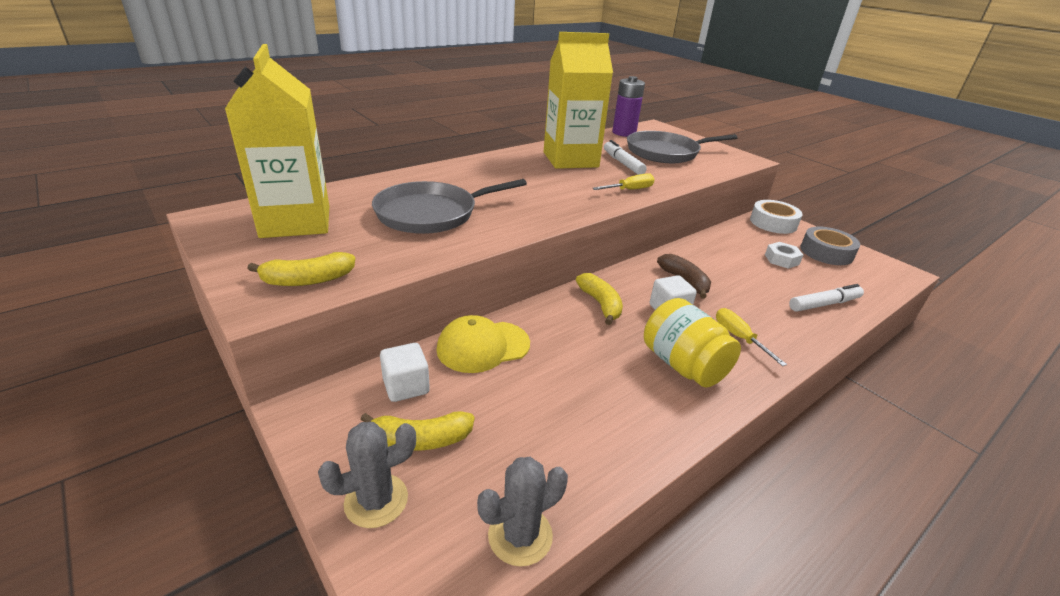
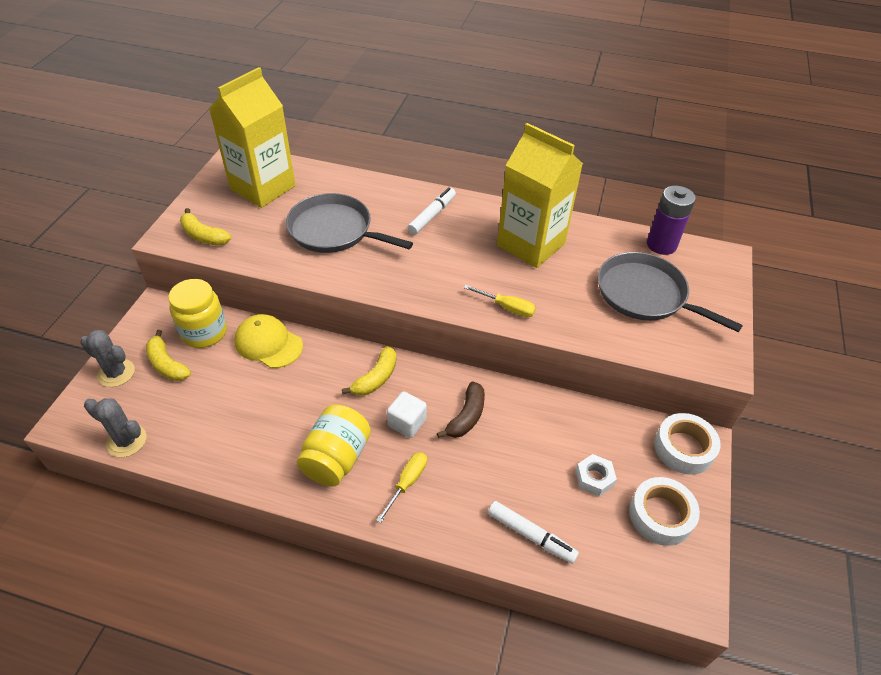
camera: 55 degrees right, 15 degrees up
white cube [380,343,430,402] -> yellow jar [168,279,227,348]
white marker [604,140,647,175] -> white marker moved to [407,187,456,235]
grey tape [801,226,860,265] -> white tape [629,477,700,546]

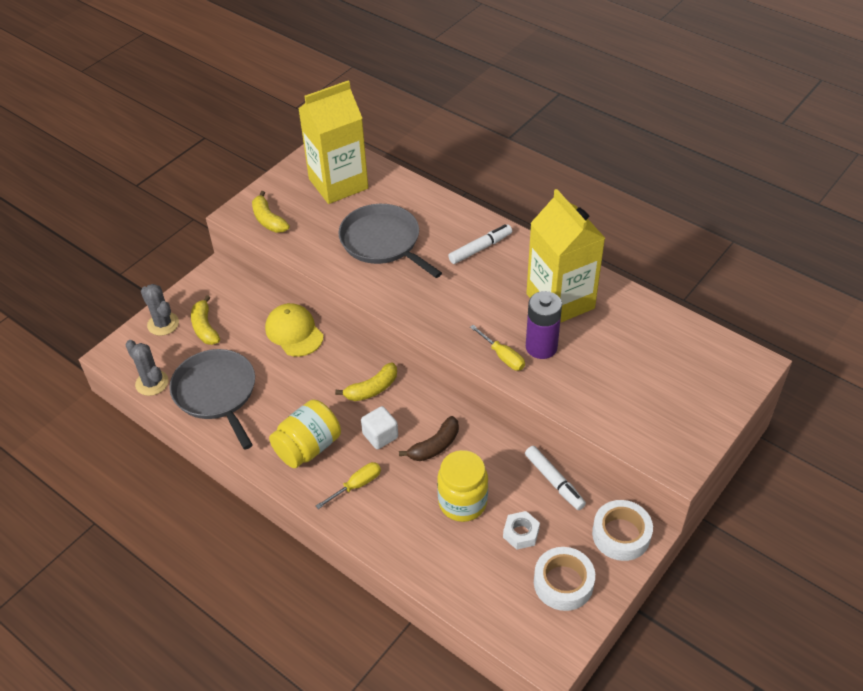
camera: 25 degrees right, 0 degrees up
yellow jar [168,279,227,348] -> yellow jar moved to [437,450,488,522]
white marker [488,501,579,564] -> white marker moved to [525,446,586,510]
grey pan [598,252,743,332] -> grey pan moved to [169,349,255,450]
purple battery [647,186,696,255] -> purple battery moved to [526,291,562,359]

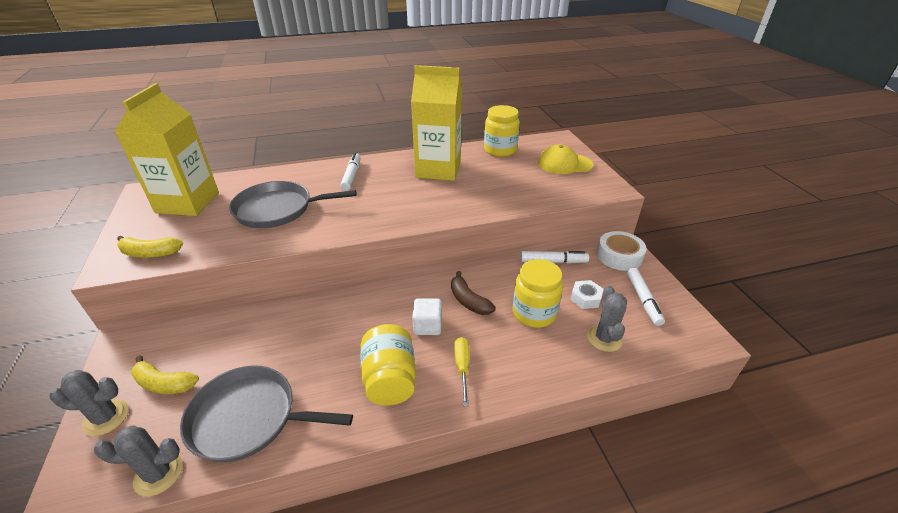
camera: 55 degrees left, 10 degrees down
yellow cap [265,303,324,357] -> yellow cap moved to [538,144,593,174]
yellow banana [335,363,397,401] -> none
brown banana [399,416,459,461] -> brown banana turned 150 degrees clockwise [451,271,496,315]
yellow screwdriver [470,325,525,370] -> none
purple battery [526,291,562,359] -> none
white tape [534,547,595,611] -> white marker [627,267,665,326]
none -> yellow jar [484,105,520,157]
none -> grey cactus [587,286,627,352]

